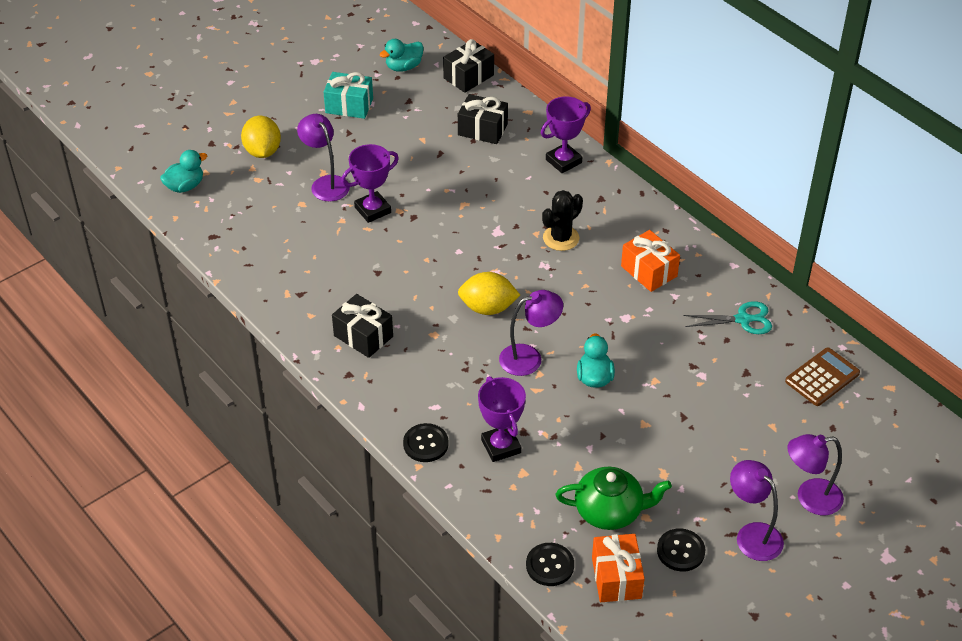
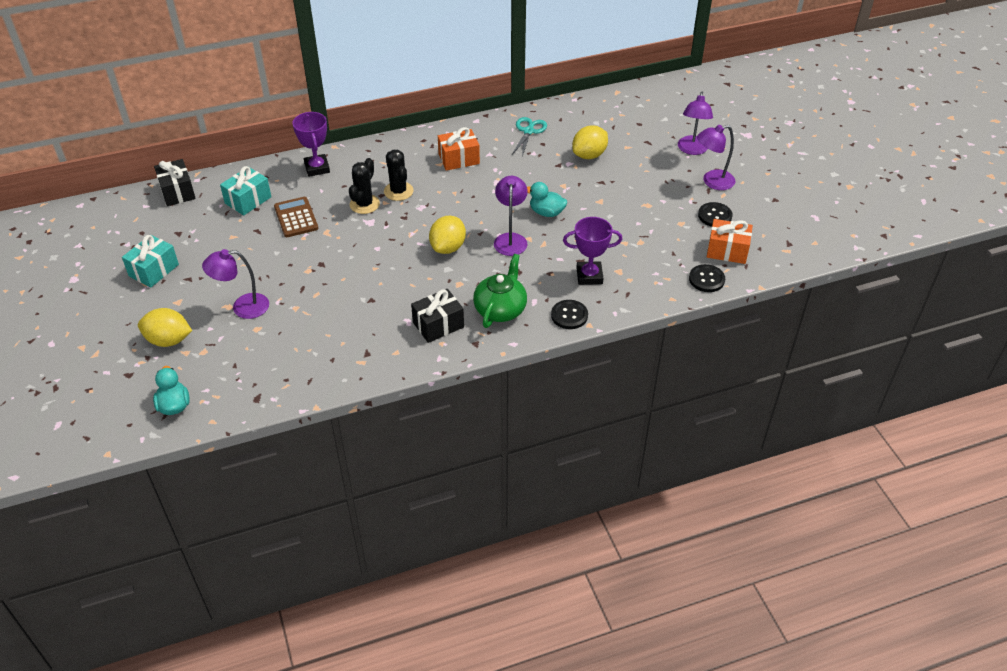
camera: 70 degrees left, 0 degrees up
purple trophy [341,144,399,223] -> none
turquoise duck [380,39,424,72] -> none
black gift [458,94,508,144] -> turquoise gift [220,166,271,215]
green teapot [556,467,672,530] -> green teapot moved to [473,254,527,328]
brown calculator [785,347,860,406] -> brown calculator moved to [274,197,318,237]
none -> black cactus [349,158,380,214]
none -> yellow lemon [572,125,608,159]

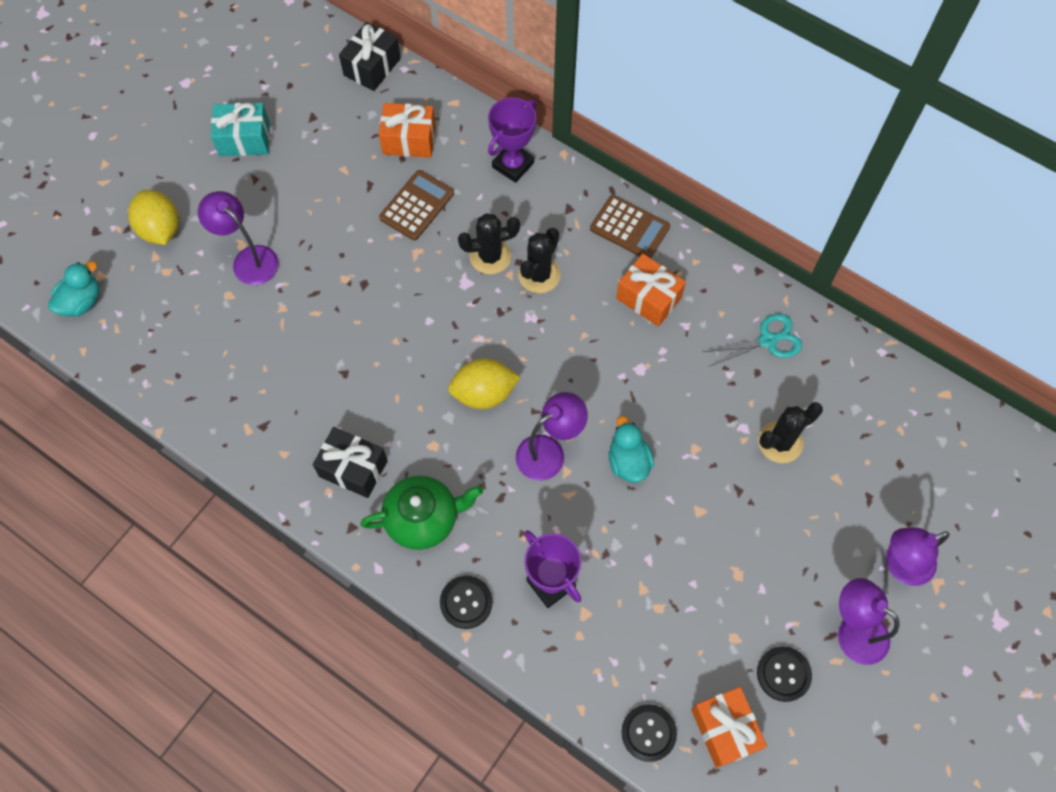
camera: 55 degrees right, 20 degrees up
turquoise gift [220,166,271,215] -> orange gift [379,103,436,158]
yellow lemon [572,125,608,159] -> black cactus [758,402,823,463]
none -> brown calculator [590,195,670,258]

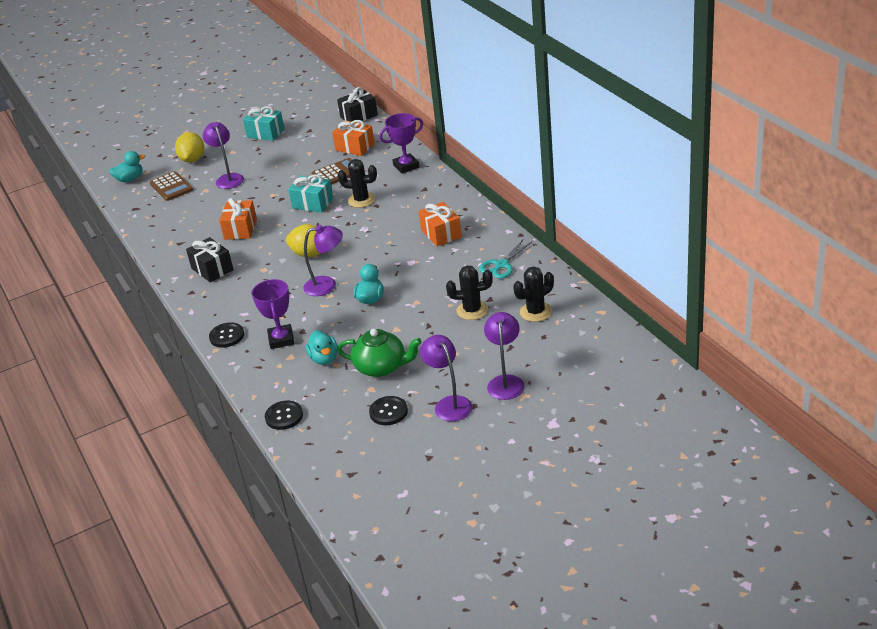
camera: 30 degrees right, 30 degrees down
green teapot [360,475,483,550] -> green teapot moved to [337,329,422,377]
black cactus [518,228,561,293] -> black cactus moved to [513,267,554,322]
brown calculator [590,195,670,258] -> brown calculator moved to [150,171,193,201]
orange gift [691,687,767,768] -> orange gift moved to [219,198,257,240]
turquoise scissors [703,314,802,366] -> turquoise scissors turned 120 degrees clockwise [479,239,533,279]
purple lamp [886,527,950,586] -> purple lamp turned 90 degrees clockwise [484,312,525,400]
none -> turquoise gift [288,174,333,213]
none -> turquoise duck [306,330,337,365]

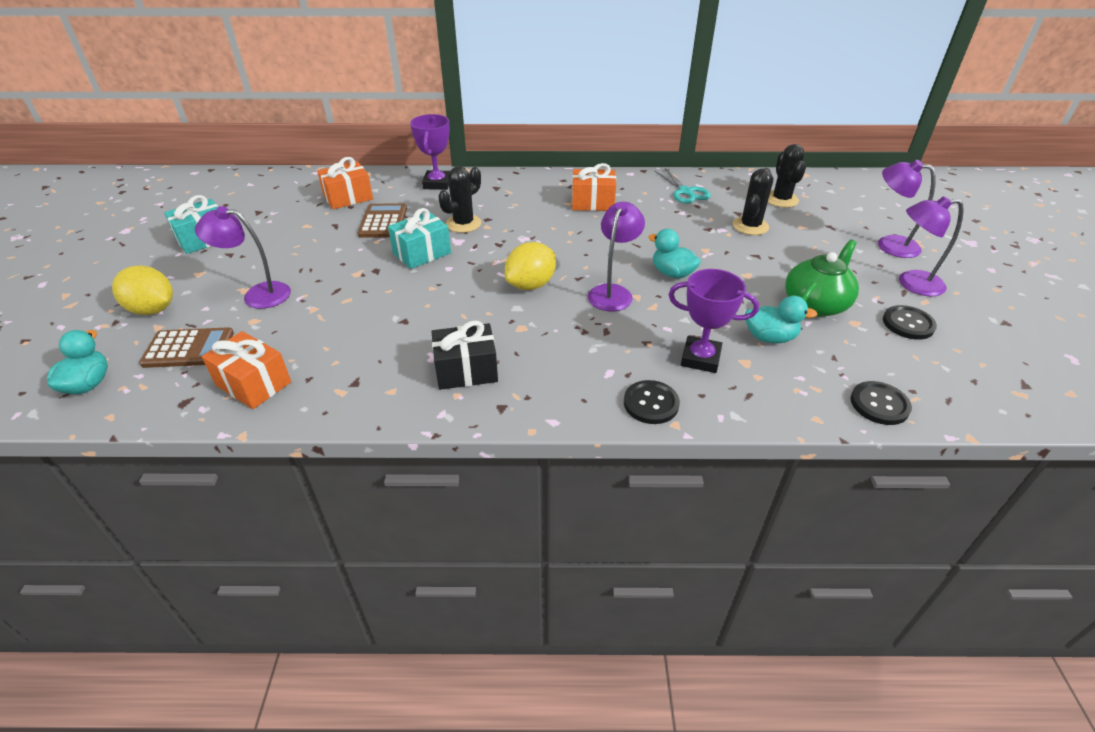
camera: 65 degrees left, 5 degrees up
orange gift [219,198,257,240] -> orange gift moved to [202,331,291,409]
black gift [337,87,378,123] -> none

